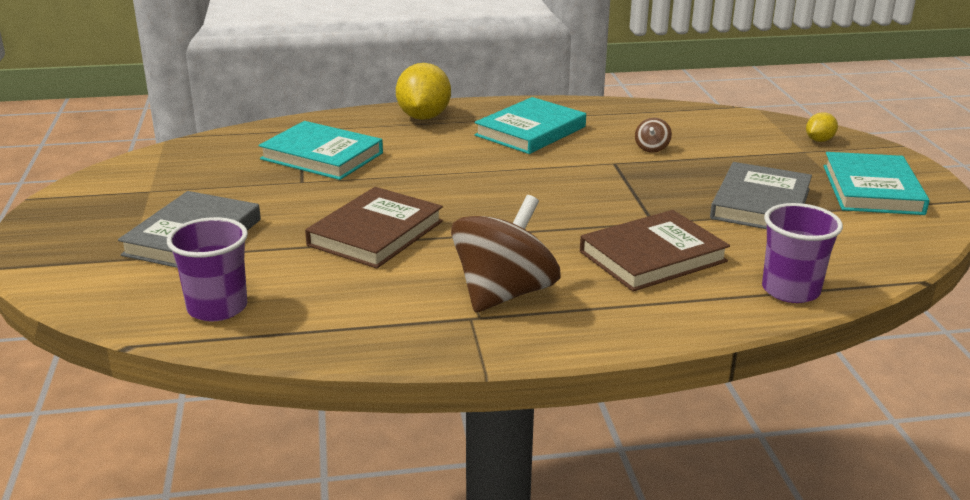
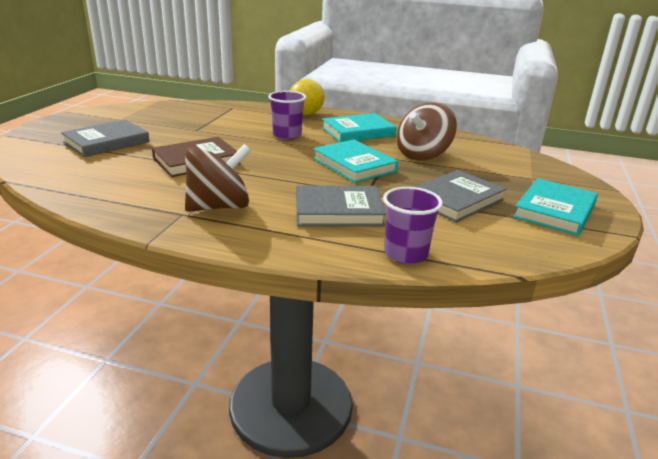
camera: 25 degrees right, 0 degrees up
purple cup [167,217,248,321] -> purple cup moved to [268,91,306,140]
turquoise book [259,121,383,180] -> turquoise book moved to [313,139,398,183]
brown book [580,210,730,292] -> grey book [296,185,386,226]
brown spinning top [635,118,672,153] -> brown spinning top [397,102,457,161], size x2.47
yellow lemon [806,112,838,142] -> none

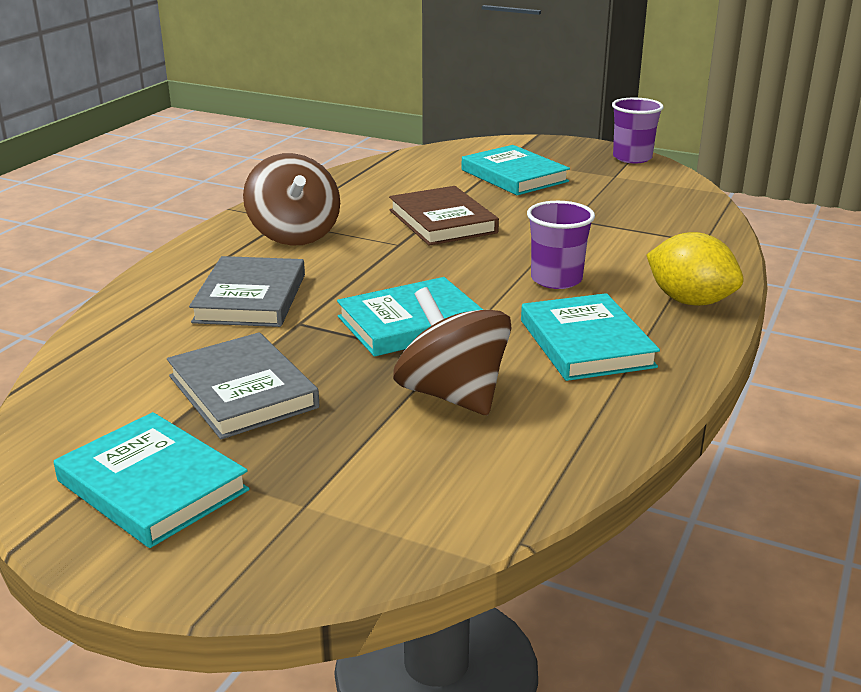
camera: 100 degrees right, 0 degrees up
grey book [61,120,150,157] -> turquoise book [462,145,570,195]
purple cup [383,187,443,264] -> purple cup moved to [612,98,664,163]

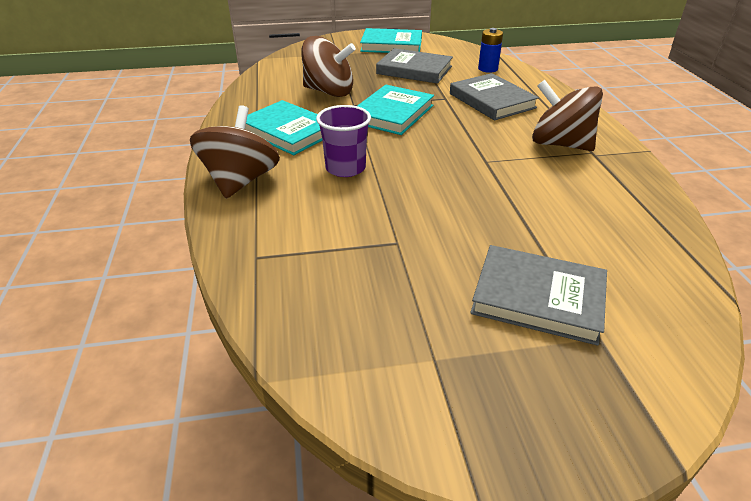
camera: 145 degrees right, 10 degrees up
brown book [389,186,499,246] -> none
turquoise book [462,145,570,195] -> grey book [470,245,607,346]
purple cup [612,98,664,163] -> none
yellow lemon [647,232,744,306] -> brown spinning top [190,105,280,199]
none -> blue battery [478,28,503,73]

